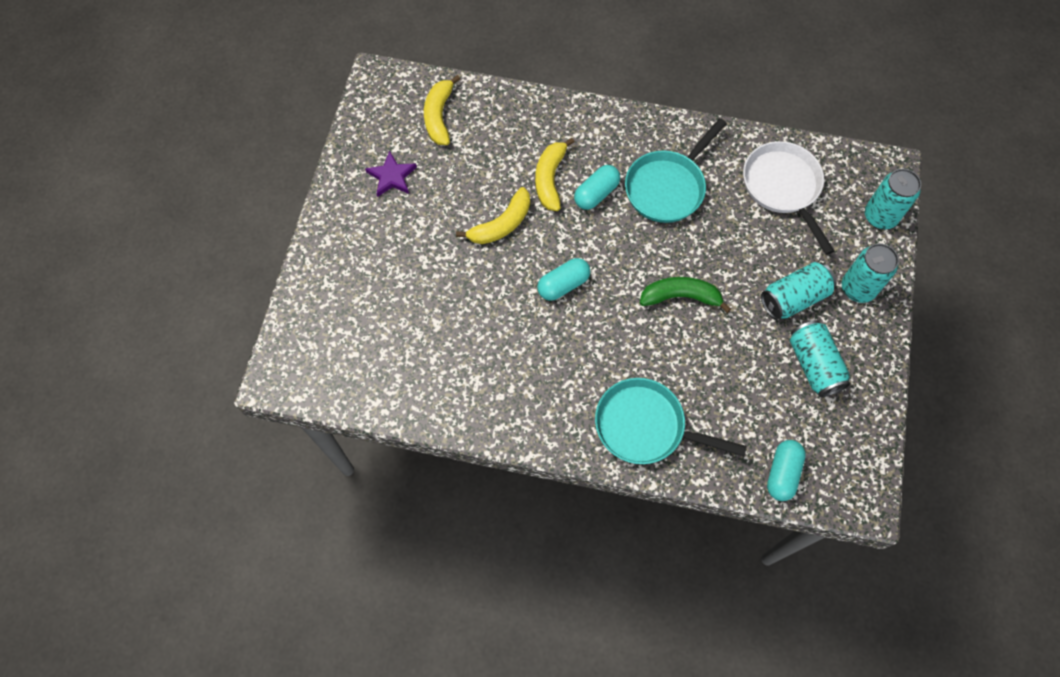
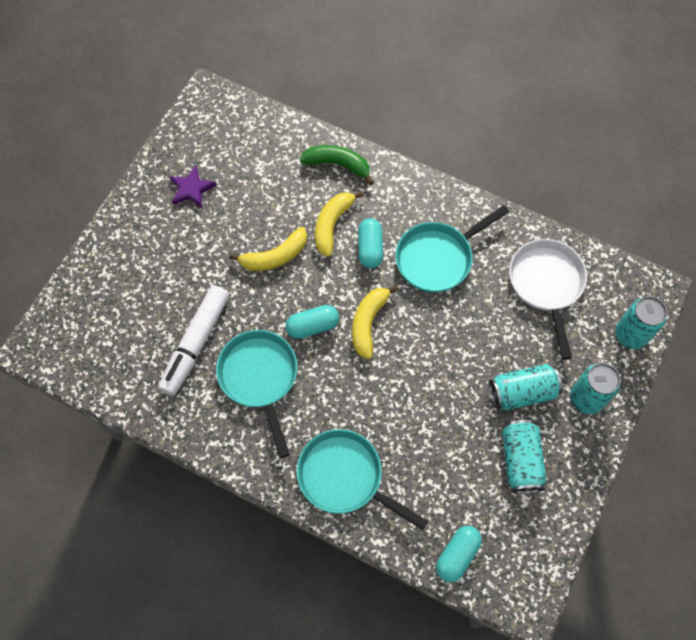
camera: 15 degrees right, 0 degrees up
yellow banana [424,75,460,145] -> yellow banana moved to [352,285,399,359]
turquoise capsule [574,165,620,210] -> turquoise capsule turned 60 degrees counterclockwise [358,218,383,268]
green banana [640,277,731,313] -> green banana moved to [300,145,374,185]
none -> white marker [158,286,229,396]
none -> turquoise pan [216,330,297,458]

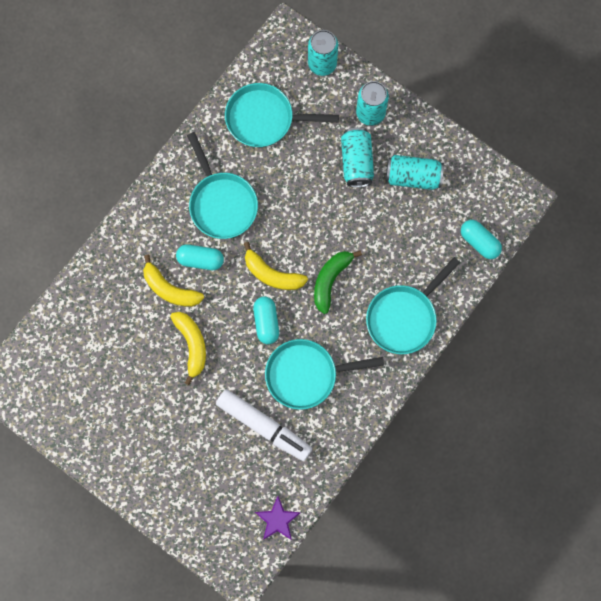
camera: 80 degrees left, 10 degrees up
purple star [169,166,217,208] -> purple star moved to [255,496,301,540]
green banana [300,145,374,185] -> green banana moved to [314,251,362,314]
white pan [509,239,587,360] -> turquoise pan [225,83,339,147]

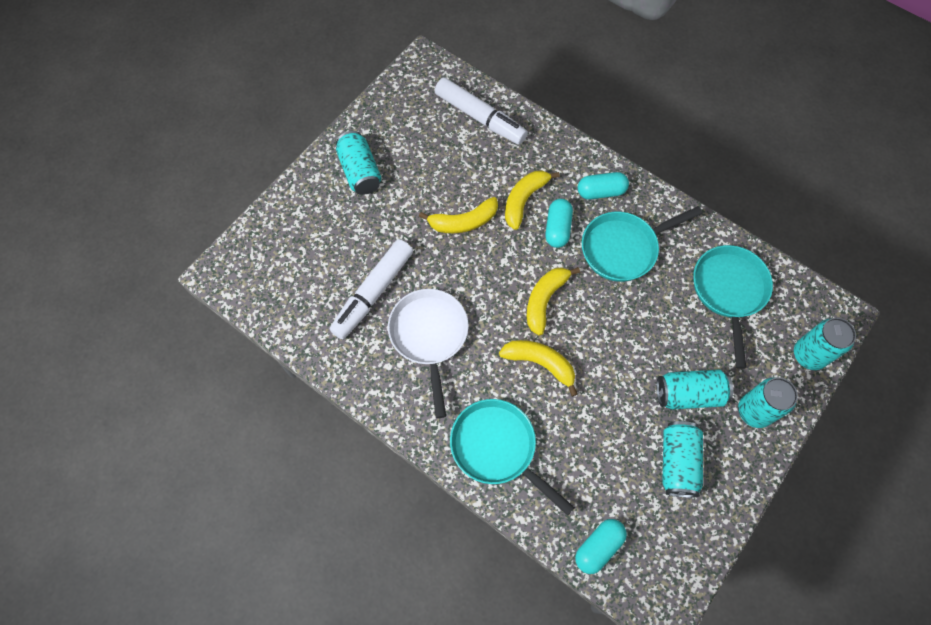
camera: 90 degrees right, 10 degrees down
turquoise capsule [253,296,279,344] -> turquoise capsule moved to [578,172,629,200]
purple star [255,496,301,540] -> none
turquoise pan [265,339,384,410] -> white pan [388,289,469,418]
green banana [314,251,362,314] -> yellow banana [499,340,578,396]
none -> turquoise can [336,131,381,195]
none -> white marker [435,77,528,145]

